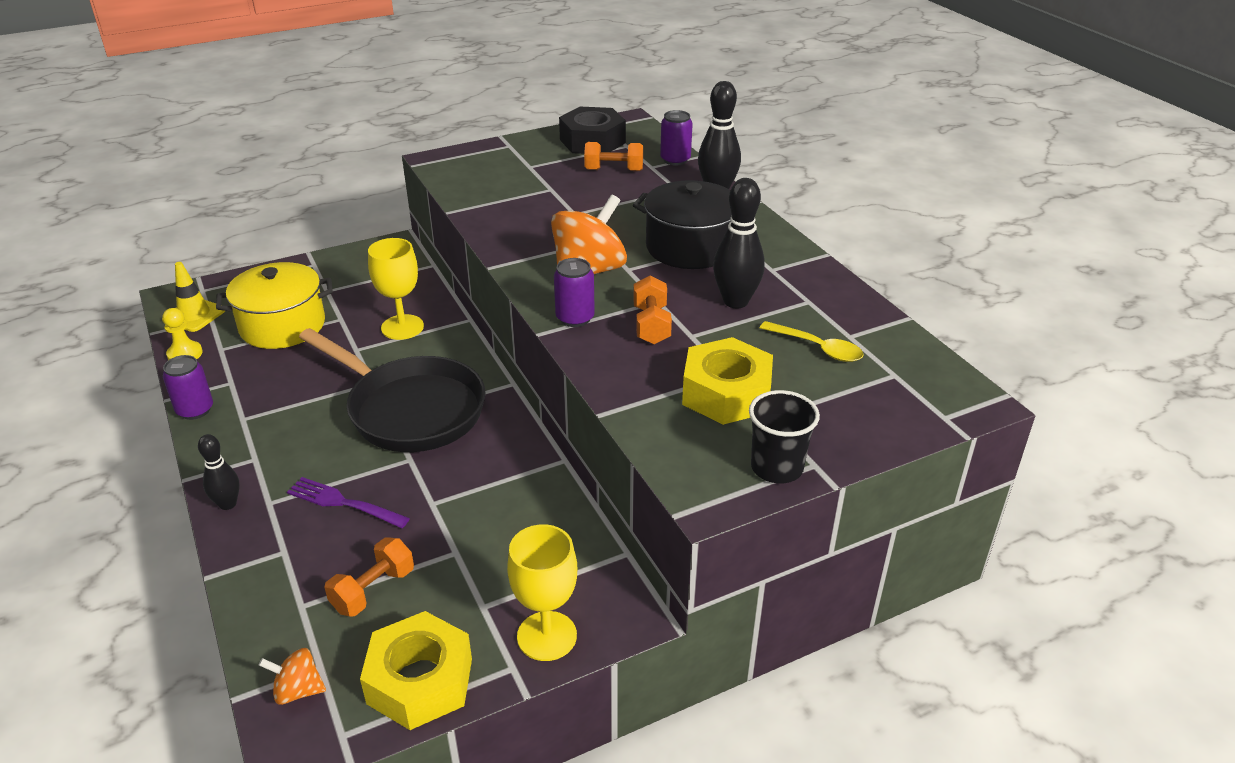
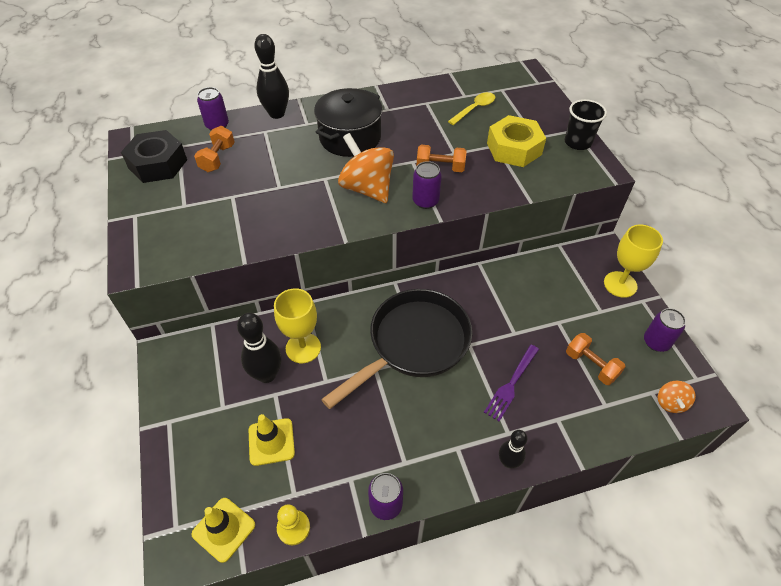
camera: 80 degrees left, 15 degrees up
yellow pot [216,262,333,349] -> yellow traffic cone [249,414,295,466]
yellow nut [360,611,472,730] -> purple can [644,308,686,352]
black bowling pin [713,178,765,308] -> black bowling pin moved to [237,313,281,383]

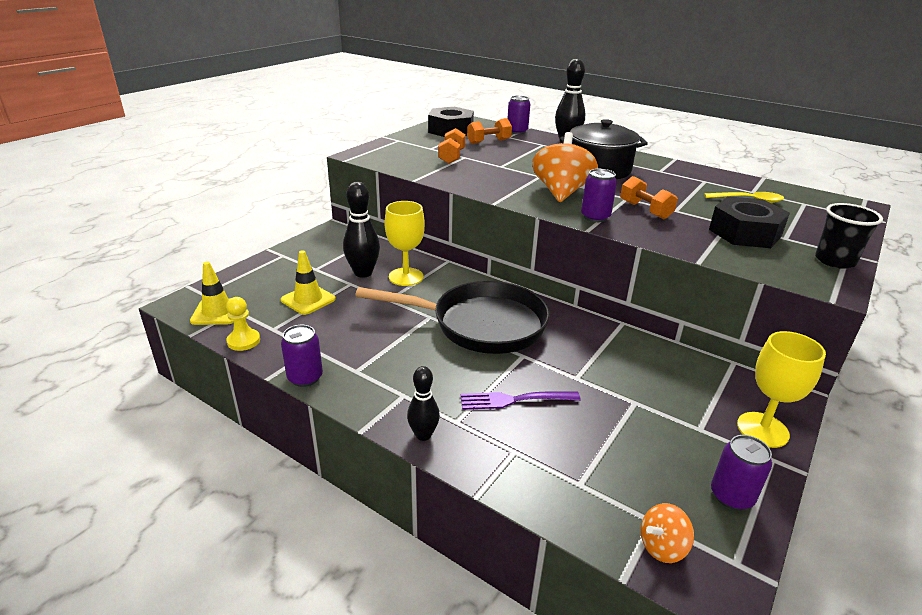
camera: 50 degrees right, 20 degrees down
yellow nut [487,115,546,167] -> black nut [709,196,790,248]
orange dumbbell [566,333,625,385] -> orange dumbbell moved to [438,128,466,164]

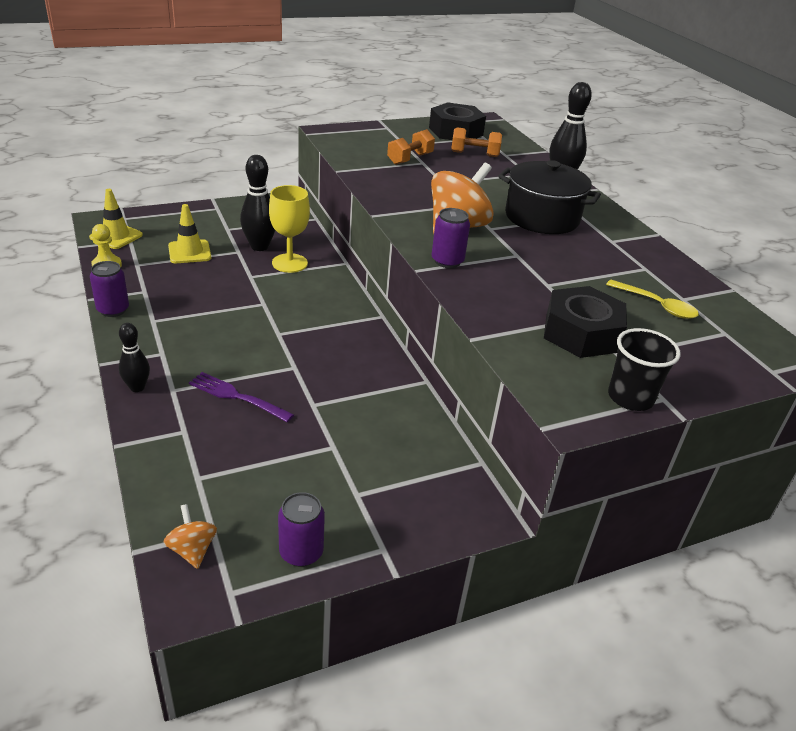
camera: 30 degrees right, 5 degrees up
black pan [355,281,550,354] -> none
purple can [507,96,530,134] -> none
orange dumbbell [620,176,678,219] -> none
orange spinning top [641,503,694,563] -> orange spinning top turned 60 degrees clockwise [163,504,217,569]
yellow goblet [737,331,826,448] -> none

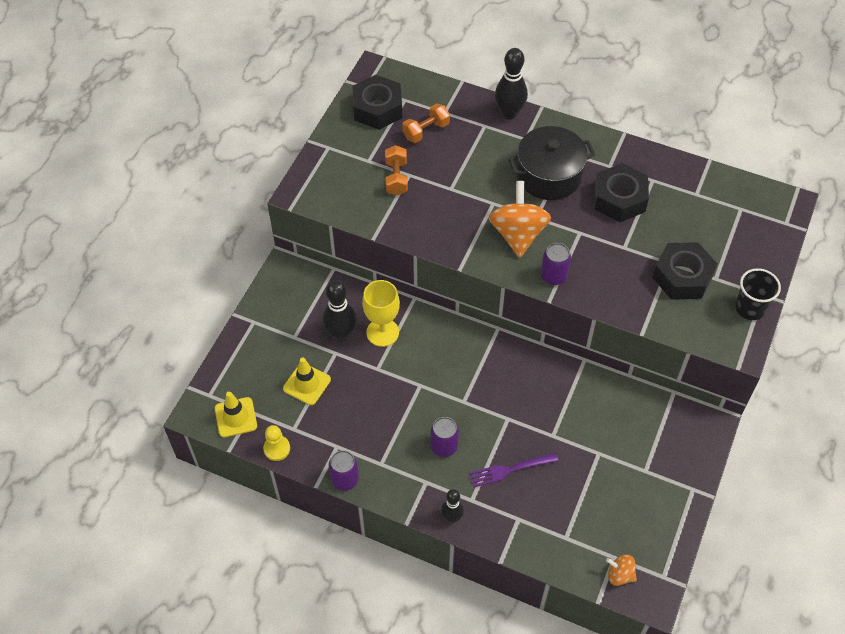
camera: 40 degrees left, 20 degrees up
purple can [278,492,325,567] -> purple can moved to [431,417,459,457]
yellow spoon [606,280,699,319] -> none
none -> black nut [594,163,649,222]

